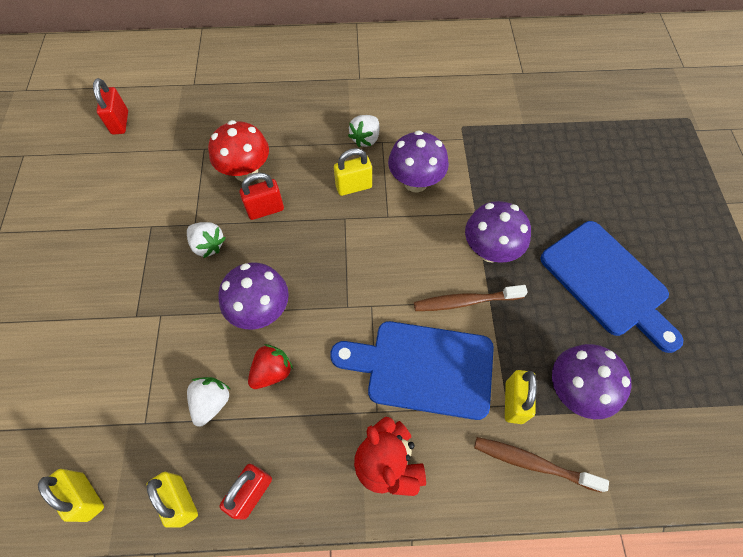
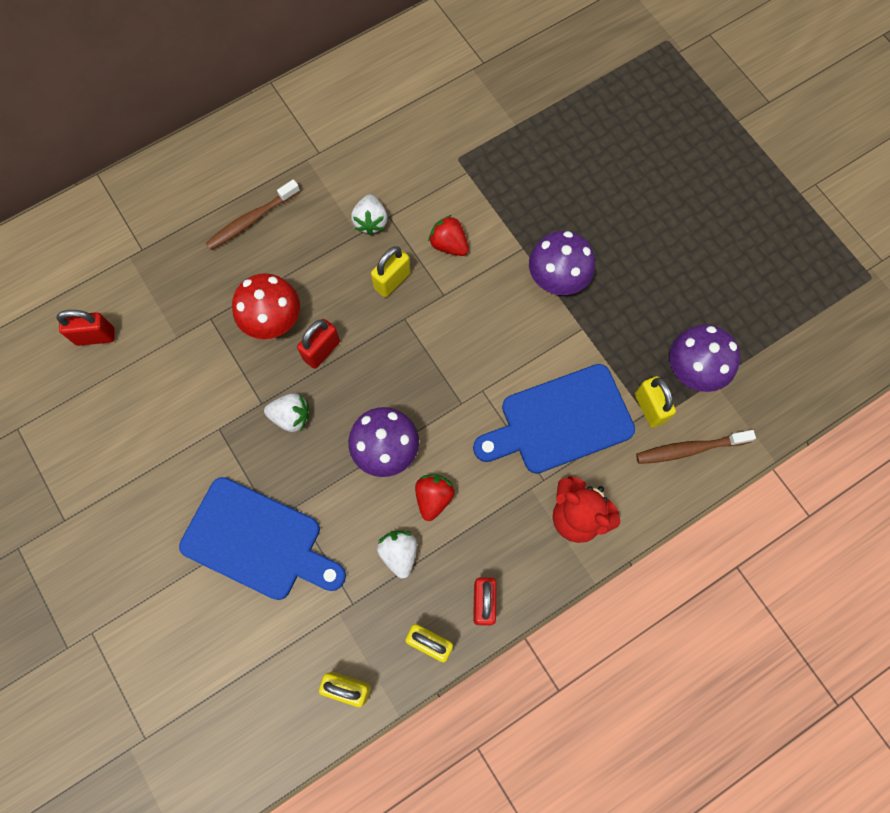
camera: 30 degrees left, 10 degrees up
red padlock [93,78,128,135] -> red padlock turned 60 degrees counterclockwise [56,310,115,346]
purple mushroom [388,130,449,193] -> red strawberry [428,215,469,256]
brown toothbrush [414,285,528,311] -> brown toothbrush moved to [206,179,300,250]
blue cutting board [540,221,683,353] -> blue cutting board moved to [179,477,346,600]

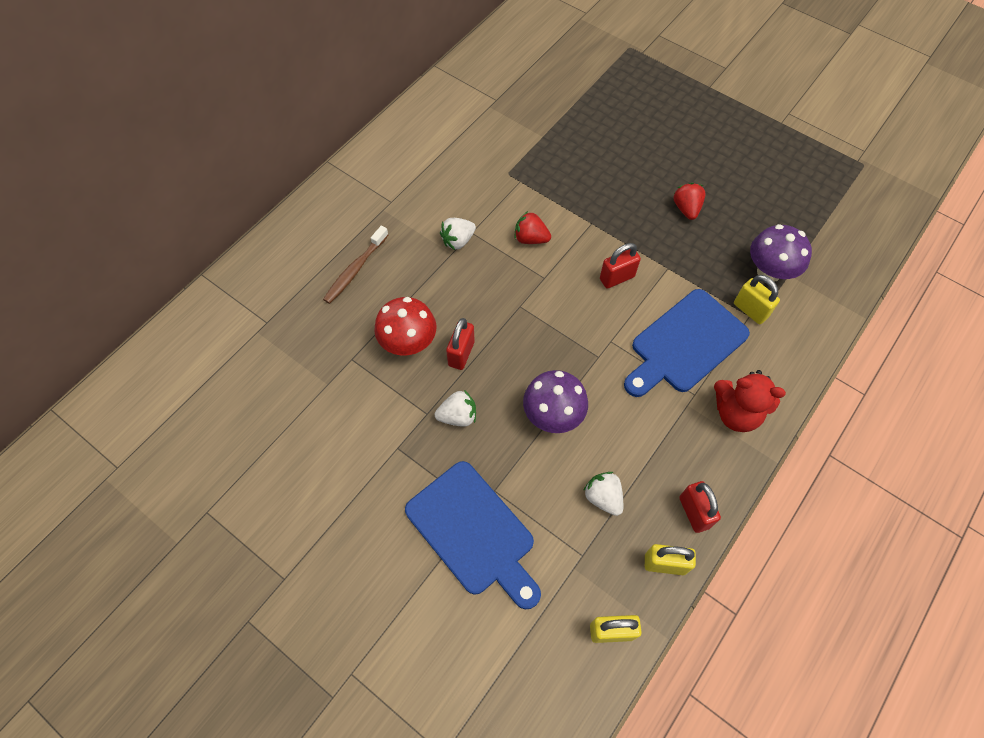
camera: 20 degrees left, 10 degrees down
red padlock [56,310,115,346] -> red padlock moved to [600,243,641,289]
blue cutting board [179,477,346,600] -> blue cutting board turned 45 degrees clockwise [405,461,541,609]
white strawberry [351,194,387,235] -> white strawberry turned 75 degrees clockwise [440,218,476,250]
yellow padlock [371,246,411,297] -> none
red strawberry [415,474,455,521] -> red strawberry moved to [673,183,706,220]
purple mushroom [529,231,595,295] -> none
brown toothbrush [636,430,756,464] -> none

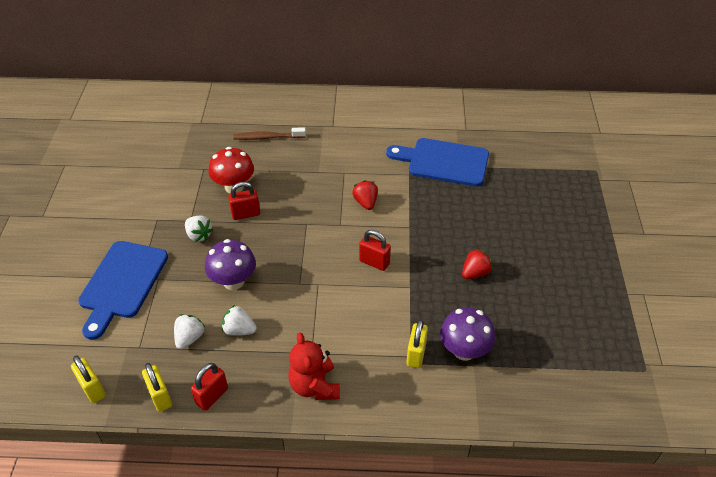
camera: 55 degrees right, 15 degrees down
white strawberry [440,218,476,250] -> white strawberry moved to [222,305,257,336]
blue cutting board [624,289,750,397] -> blue cutting board moved to [386,138,489,187]

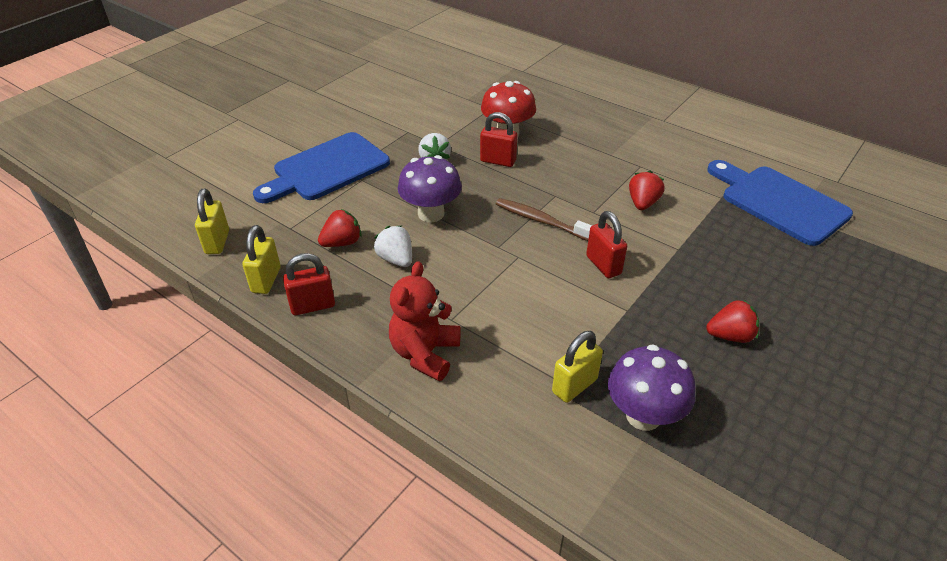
camera: 35 degrees right, 5 degrees down
white strawberry [174,314,205,349] -> red strawberry [318,209,362,247]
brown toothbrush [234,127,306,140] -> brown toothbrush moved to [496,198,592,241]

